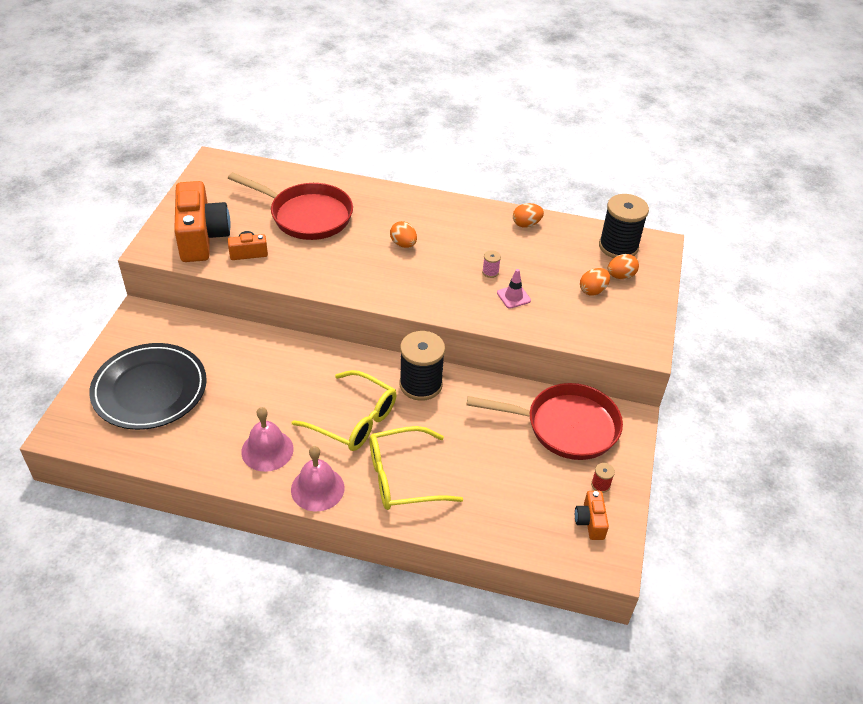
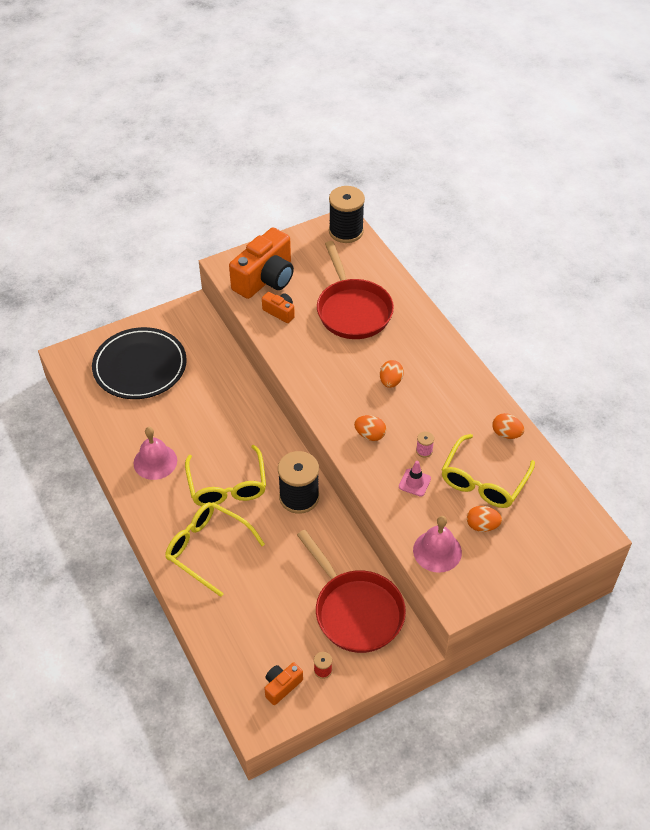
camera: 50 degrees right, 5 degrees up
pink bell [291,446,344,511] -> pink bell moved to [413,516,462,573]
black spool [599,194,649,258] -> black spool moved to [329,186,365,243]
orange egg [608,254,639,279] -> orange egg moved to [354,415,386,441]
none -> yellow glasses [442,434,535,508]

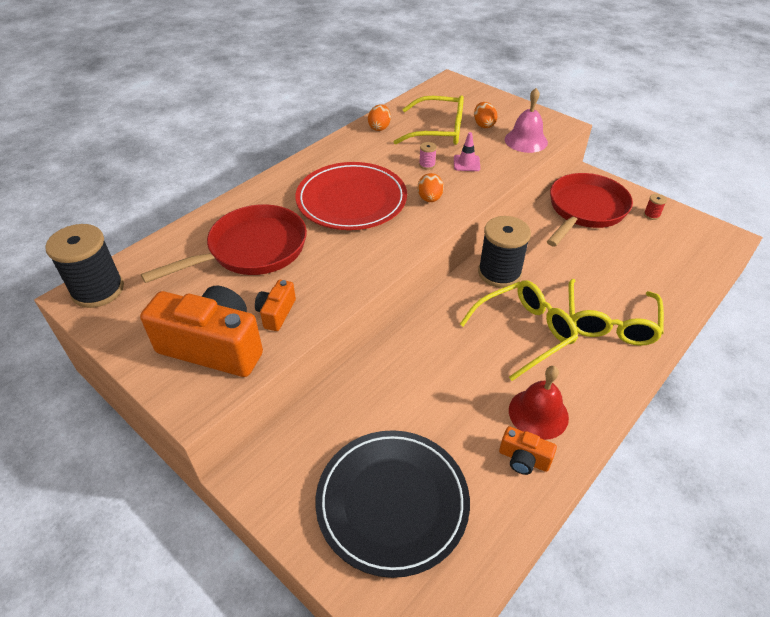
camera: 110 degrees left, 5 degrees down
pink bell [134,427,177,480] -> red bell [509,366,569,440]
orange camera [264,662,303,705] -> orange camera moved to [499,426,557,475]
orange egg [380,360,404,388] -> red plate [295,162,407,230]

